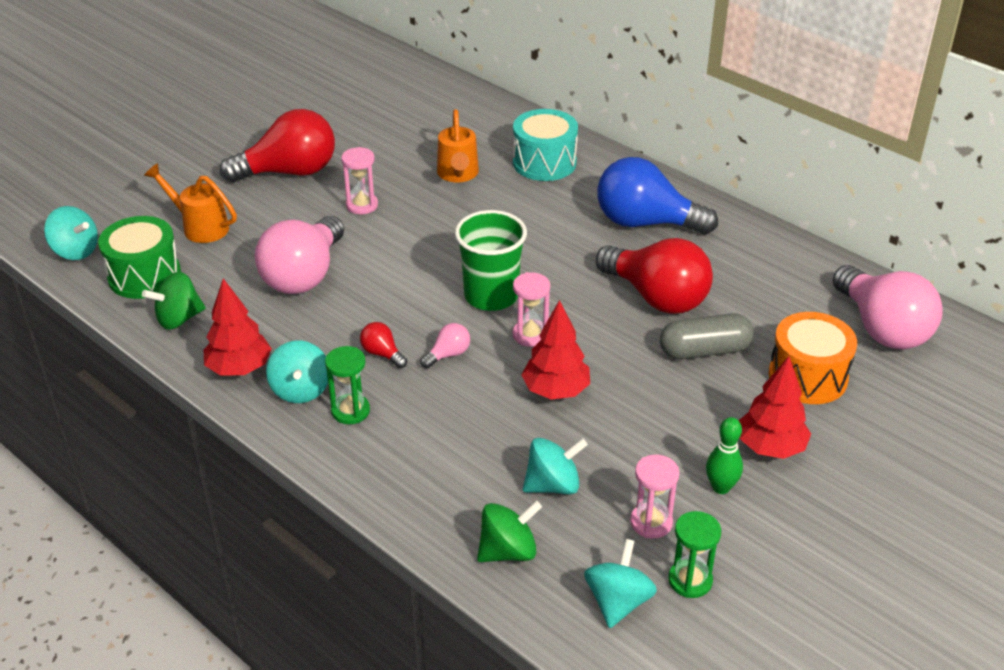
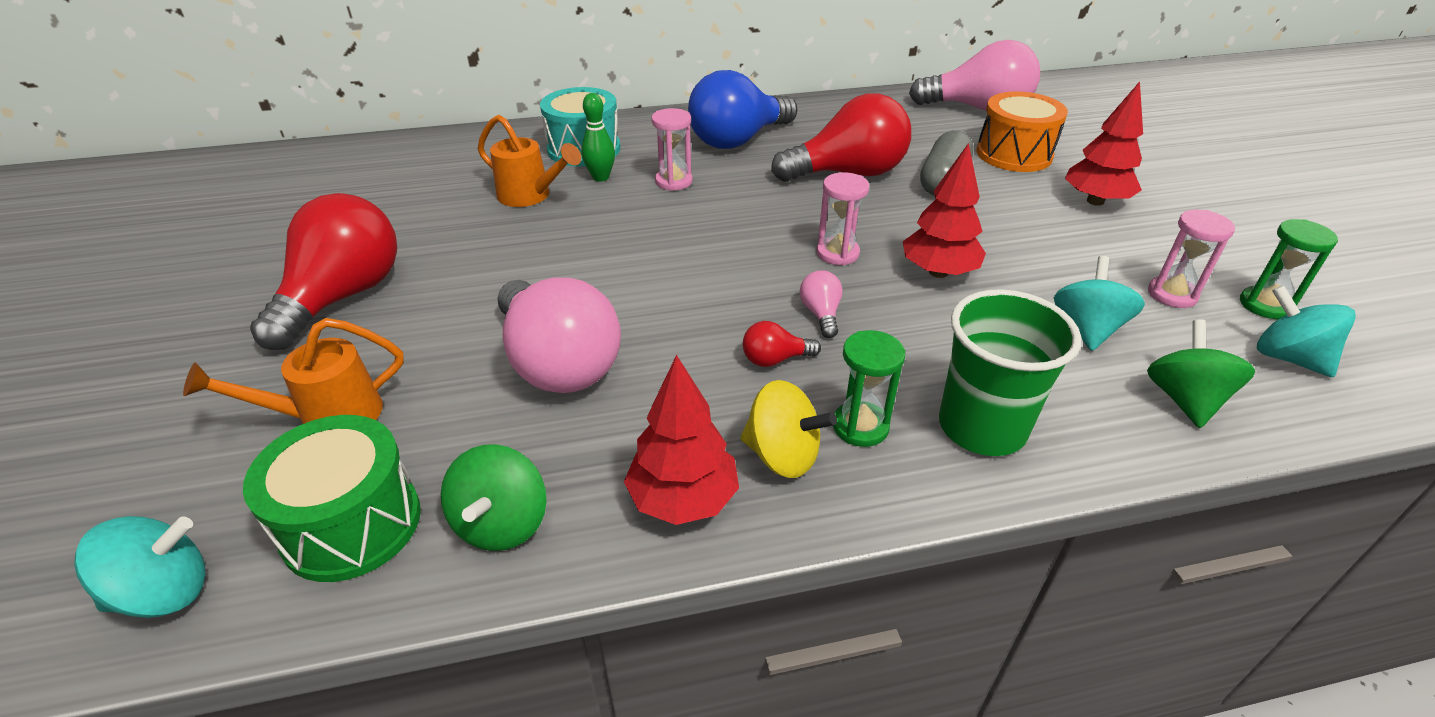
camera: 55 degrees left, 0 degrees up
turquoise spinning top [266,341,328,403] -> yellow spinning top [740,380,837,478]
pink hourglass [341,147,378,214] -> pink hourglass moved to [651,108,693,191]
green cup [455,210,527,311] -> green cup moved to [939,289,1082,456]
green bowling pin [706,417,743,494] -> green bowling pin moved to [581,93,615,182]

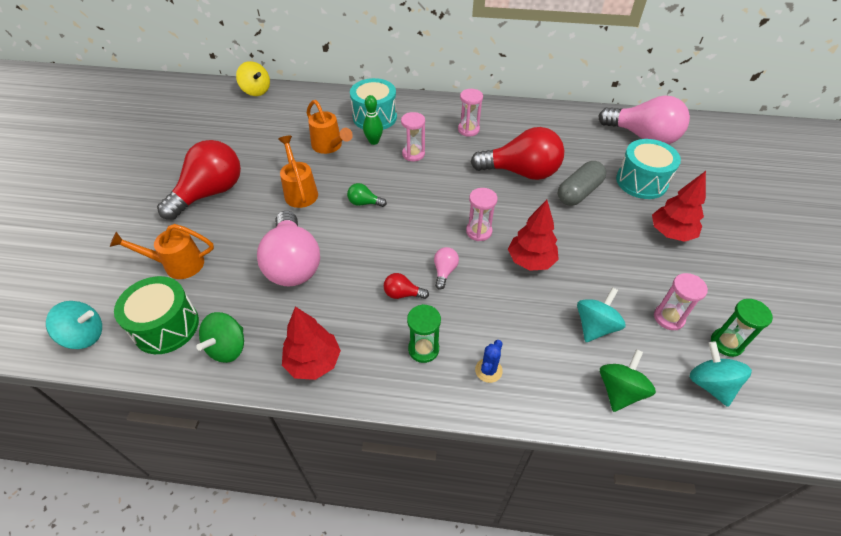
camera: 20 degrees right, 10 degrees up
blue light bulb [688,70,797,149] -> pink hourglass [458,89,483,137]
yellow spinning top [740,380,837,478] -> yellow spinning top moved to [236,61,270,96]
green cup [939,289,1082,456] -> blue cactus [475,340,503,383]
orange drum [976,91,1068,172] -> turquoise drum [616,139,681,199]
none -> orange watering can [278,135,318,208]
none -> green light bulb [347,183,387,207]

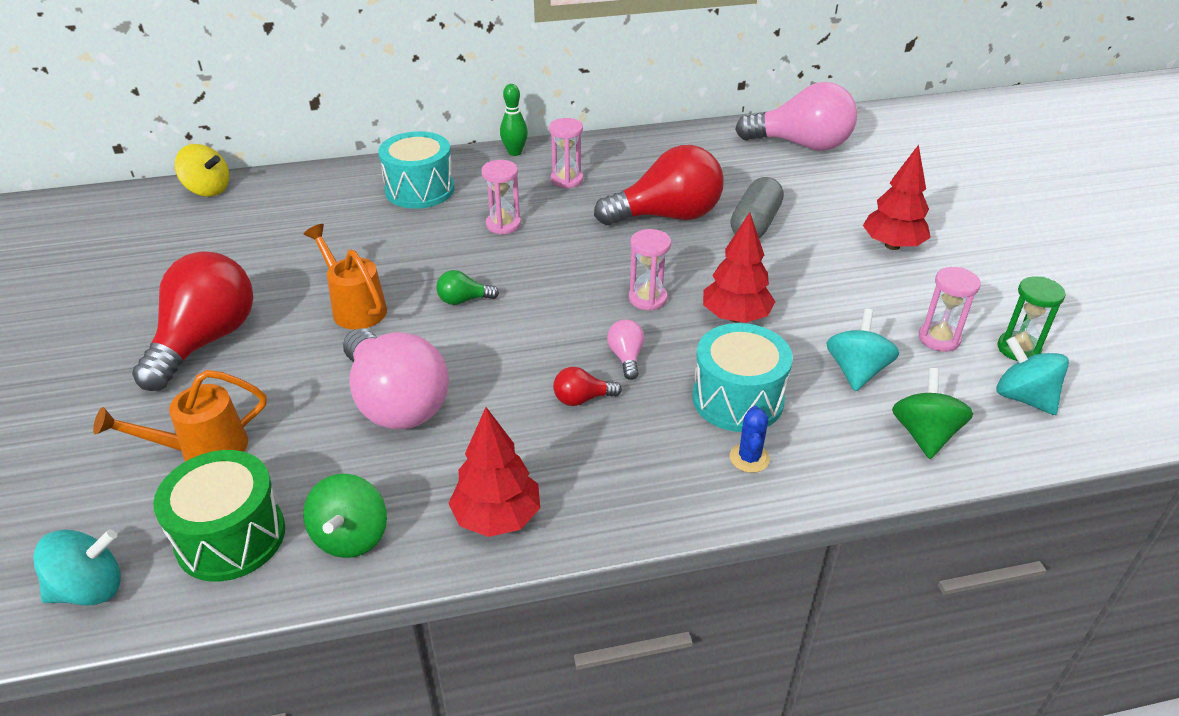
camera: 20 degrees left, 10 degrees down
orange watering can [307,100,353,154] -> none
green bowling pin [363,95,383,145] -> green bowling pin moved to [500,84,528,156]
green hourglass [407,304,441,363] -> none
turquoise drum [616,139,681,199] -> turquoise drum moved to [693,323,793,432]

